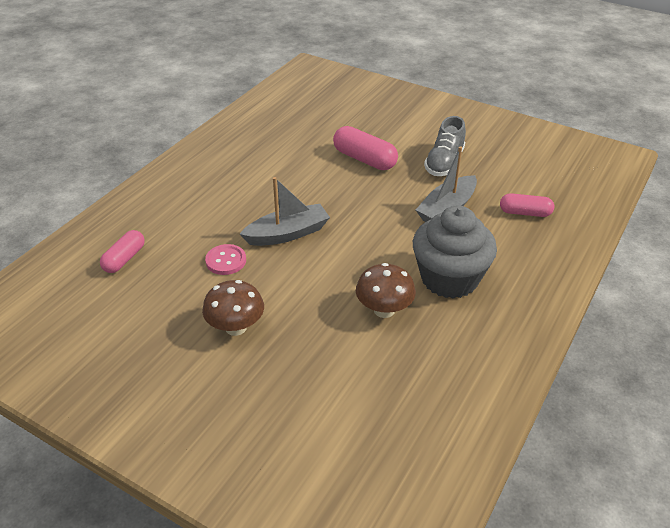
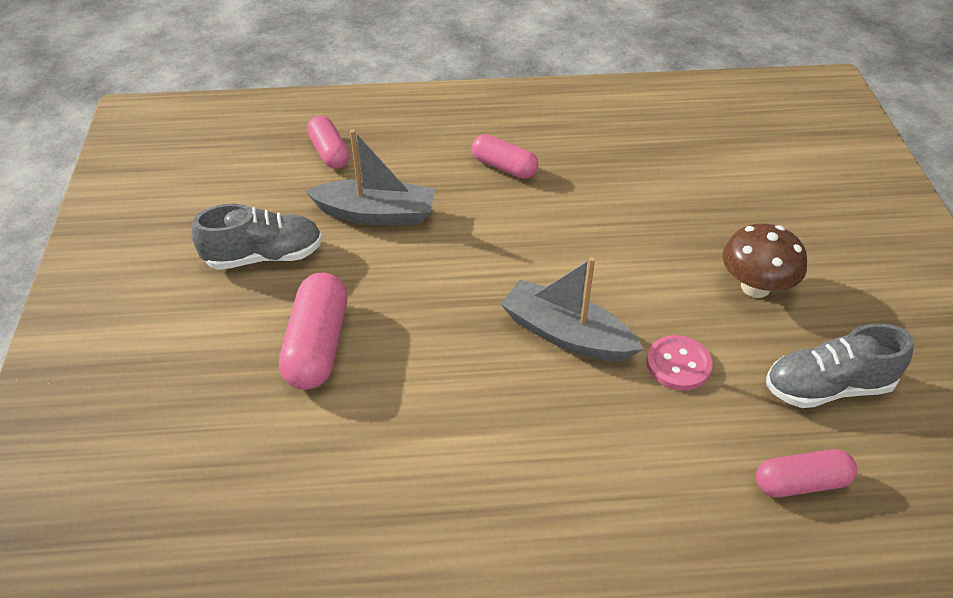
camera: 125 degrees left, 5 degrees up
brown mushroom [356,263,416,318] -> none
grey cupcake [413,205,497,299] -> pink capsule [471,134,538,179]
none -> grey shoe [766,323,914,408]

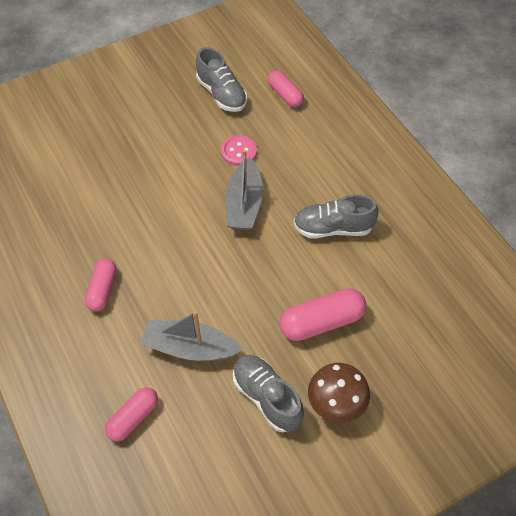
camera: 115 degrees left, 10 degrees up
grey boat [305,129,435,225] -> grey boat turned 60 degrees counterclockwise [141,311,243,361]
brown mushroom [723,223,807,298] -> brown mushroom moved to [308,363,370,423]
none -> grey shoe [294,194,379,238]

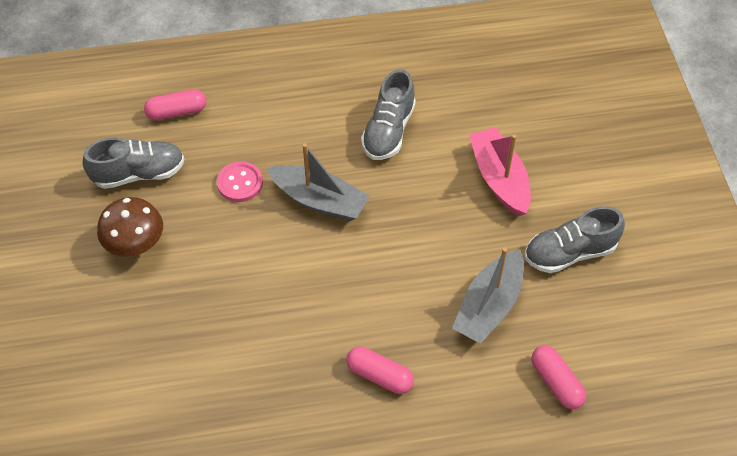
camera: 70 degrees left, 0 degrees up
pink capsule [279,288,366,341] -> pink boat [469,127,531,216]
brown mushroom [308,363,370,423] -> brown mushroom moved to [97,197,163,257]

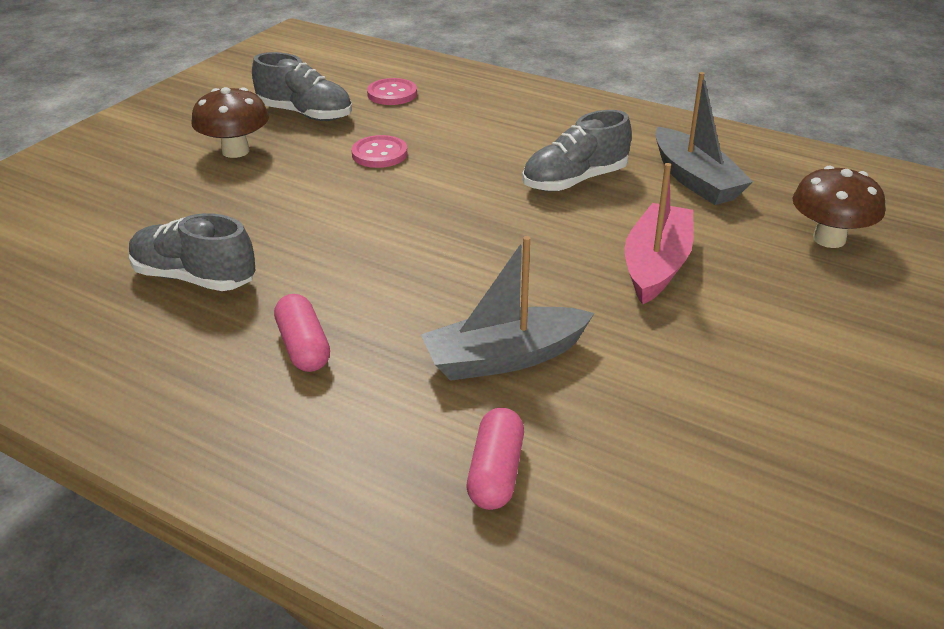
camera: 40 degrees right, 20 degrees down
pink capsule [144,89,206,120] -> pink button [367,78,417,105]
grey boat [267,143,370,221] -> grey boat moved to [655,72,753,205]
grey shoe [525,206,625,273] -> grey shoe moved to [129,213,256,291]
none -> brown mushroom [792,166,885,248]

